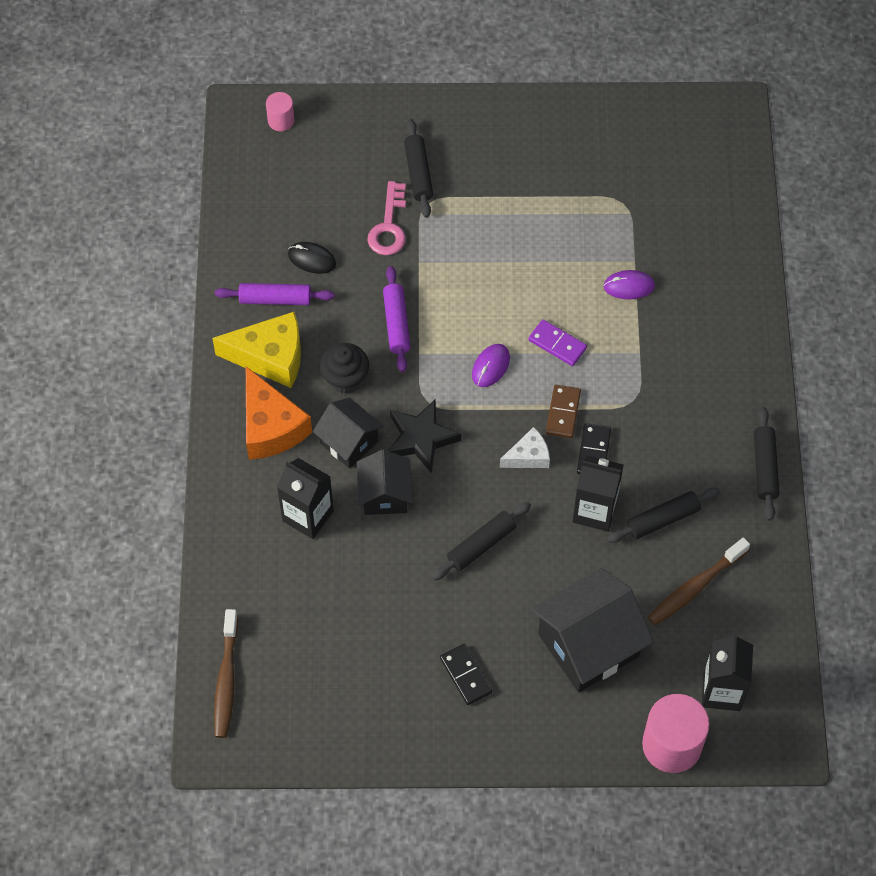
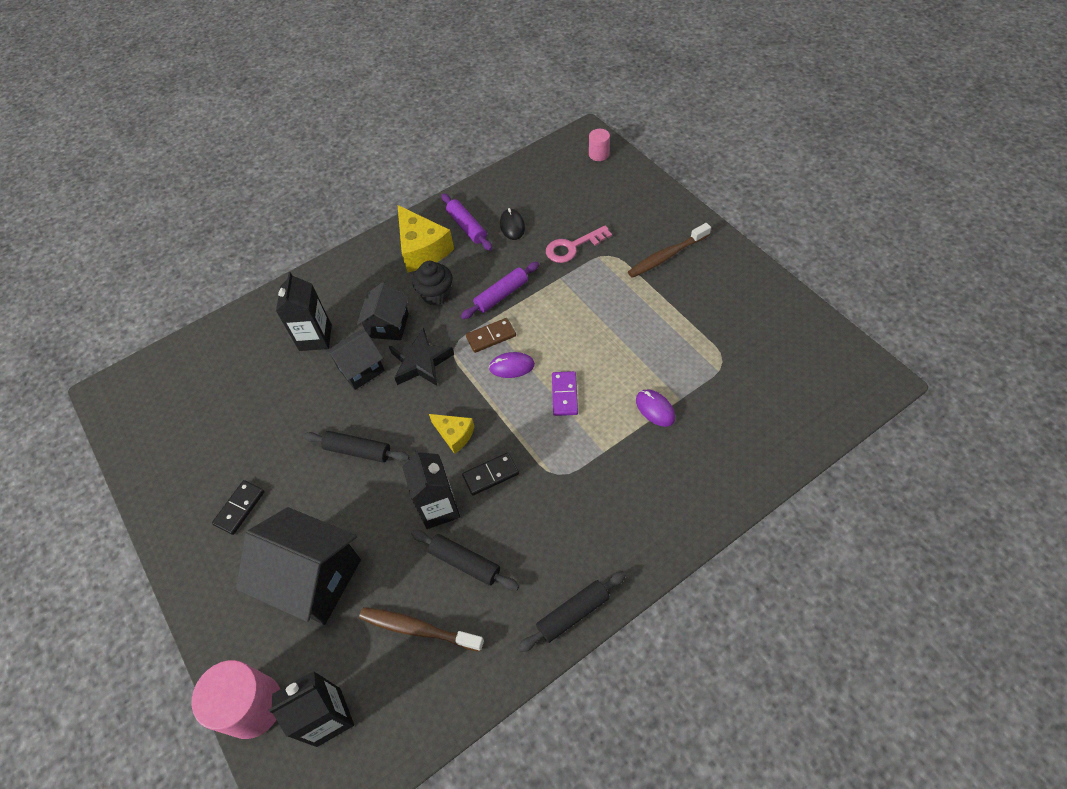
camera: 60 degrees right, 5 degrees down
brown toothbrush [214,609,238,738] -> brown toothbrush moved to [628,223,711,278]
orange cheese [246,367,312,460] -> none
black rolling pin [404,119,433,218] -> none
white cheese [500,427,550,468] -> yellow cheese [429,414,474,454]
brown domino [546,385,581,438] -> brown domino moved to [466,318,516,353]

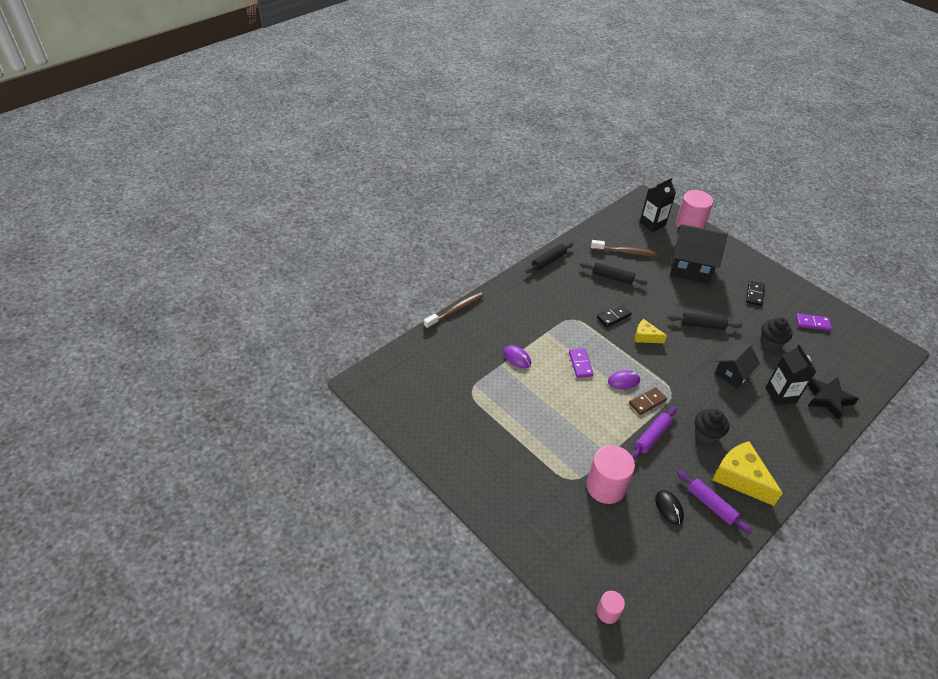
camera: 165 degrees right, 10 degrees down
black house [357,282,409,340] -> none
black star [389,328,454,386] -> black star moved to [808,377,858,420]
black carton [402,450,460,529] -> none
pink key [546,225,612,263] -> pink cylinder [586,445,635,504]
brown toothbrush [628,223,711,278] -> brown toothbrush moved to [424,292,483,329]
none -> black cupcake [760,317,793,351]
none -> purple domino [796,314,832,331]

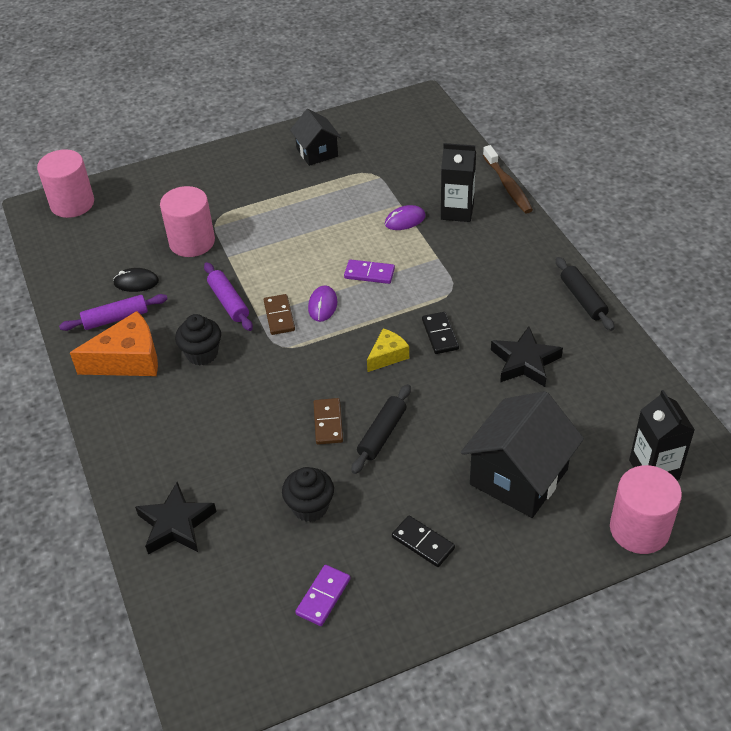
camera: 115 degrees right, 0 degrees up
black rolling pin [580,262,648,285] -> black star [491,326,563,387]
brown toothbrush [591,240,658,257] -> none
pink cylinder [597,591,625,624] -> pink cylinder [37,149,94,218], size x1.93
yellow cheese [713,441,783,506] -> orange cheese [70,311,158,376]
black house [714,345,760,388] -> black house moved to [290,109,342,166]
black carton [765,344,817,406] -> black carton moved to [441,143,476,222]
none -> brown domino [314,398,343,445]

